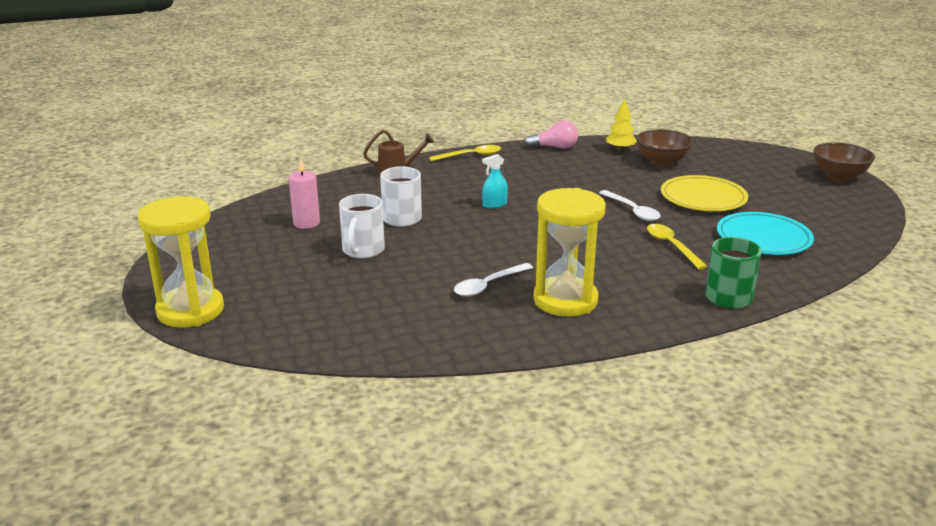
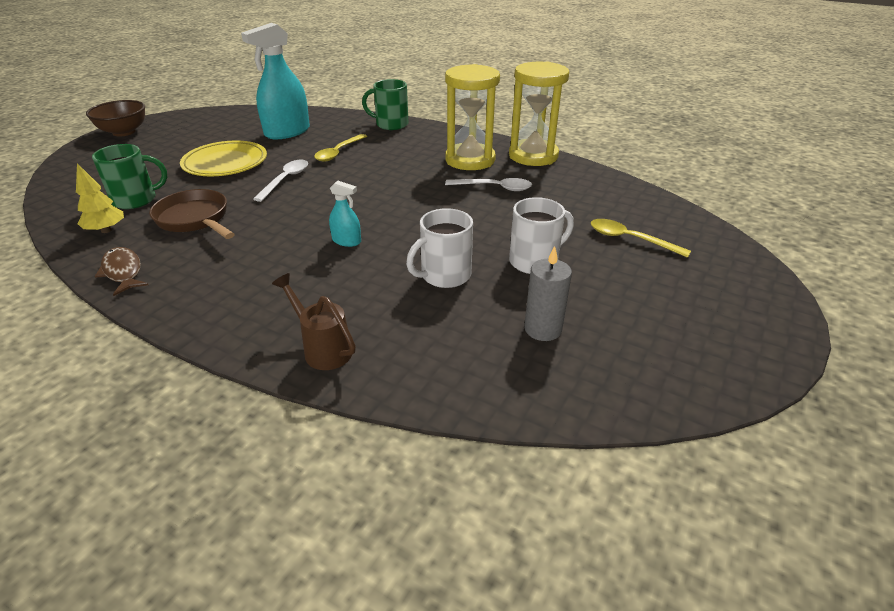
camera: 130 degrees left, 10 degrees up
yellow hourglass [138,196,224,328] -> yellow hourglass moved to [509,62,569,166]
pink candle [289,159,320,229] -> grey candle [524,246,572,341]
yellow spoon [429,145,501,161] -> yellow spoon moved to [591,219,691,258]
pink light bulb [524,121,578,149] -> brown fish [95,247,148,296]
brown bowl [636,129,693,167] -> green mug [92,144,167,209]
turquoise plate [717,212,814,255] -> turquoise spray bottle [241,23,310,139]
none -> brown pan [149,189,235,239]

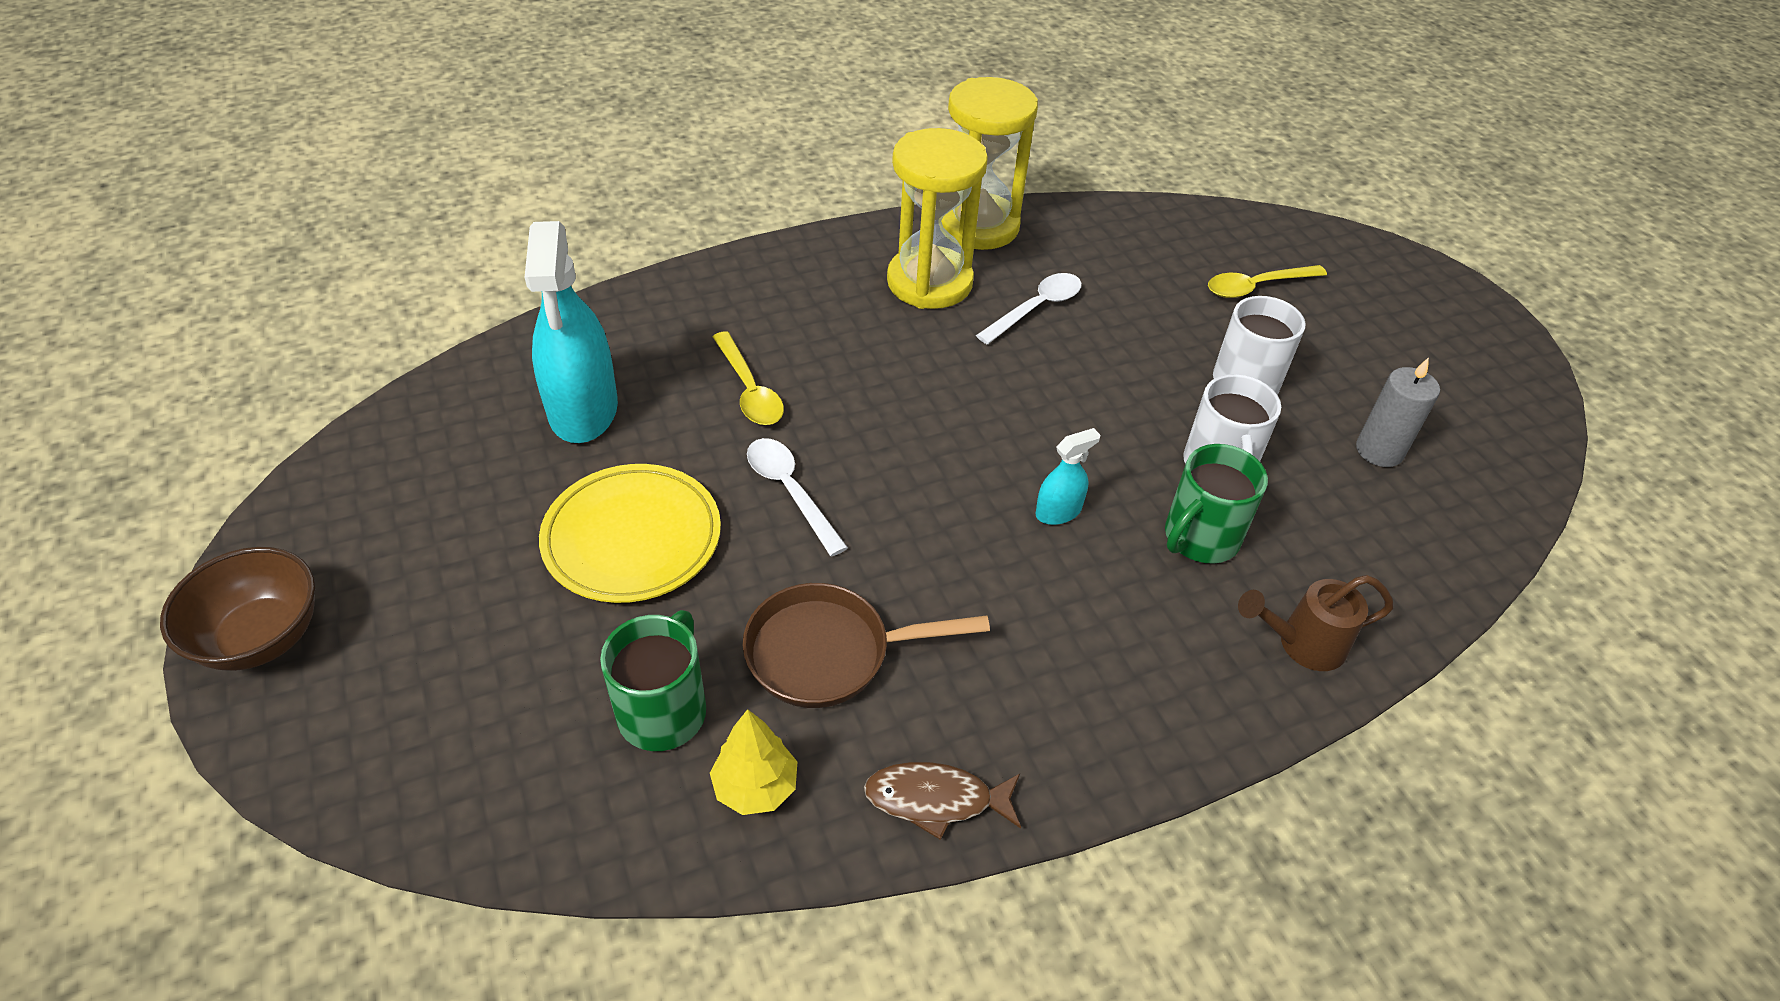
camera: 55 degrees left, 10 degrees up
green mug [362,79,409,130] -> green mug moved to [1165,444,1268,564]

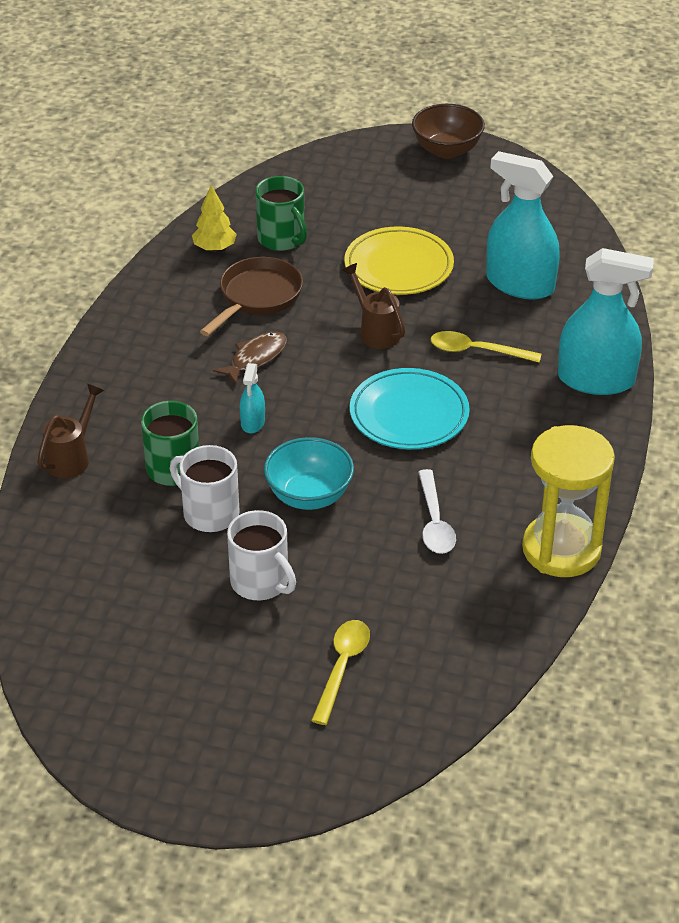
camera: 130 degrees right, 5 degrees down
white spoon [747,438,848,556] -> brown watering can [342,263,405,349]
brown fish [864,762,1021,840] -> brown fish moved to [213,332,287,385]
yellow hourglass [887,128,988,309] -> none
grey candle [1356,357,1440,467] -> none
none -> turquoise bowl [264,437,354,510]
none -> turquoise plate [350,368,470,449]
none -> turquoise spray bottle [558,248,654,395]

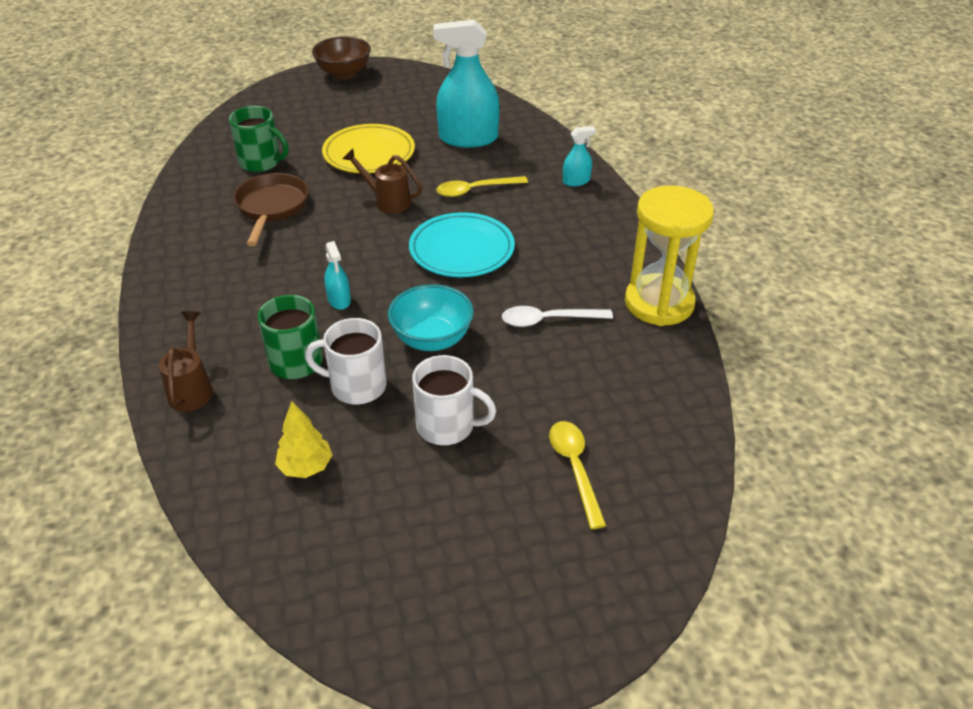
camera: 30 degrees left, 0 degrees up
yellow tree [192,185,237,252] -> yellow tree moved to [275,401,332,478]
brown fish [213,332,287,385] -> none
white spoon [418,469,456,554] -> white spoon turned 120 degrees clockwise [502,306,613,327]
turquoise spray bottle [558,248,654,395] -> turquoise spray bottle [563,126,596,186], size x0.46

